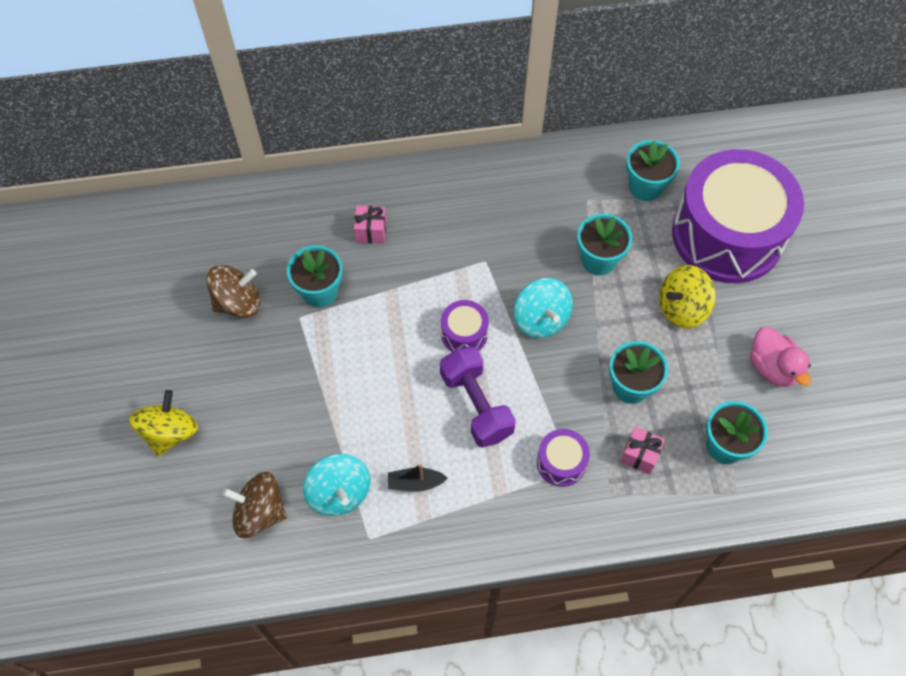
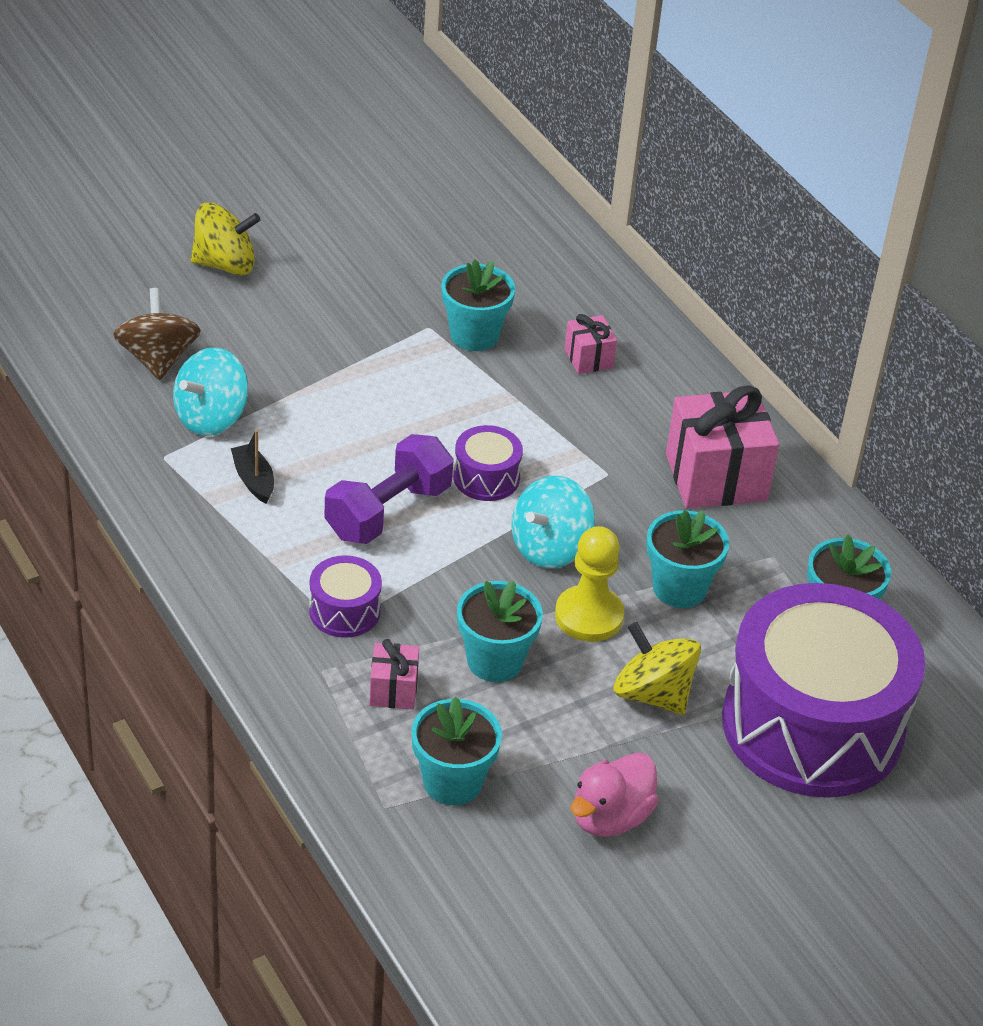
camera: 65 degrees right, 20 degrees down
brown spinning top [207,265,260,318] -> none
none -> yellow pawn [555,526,624,642]
none -> pink gift [666,385,779,509]

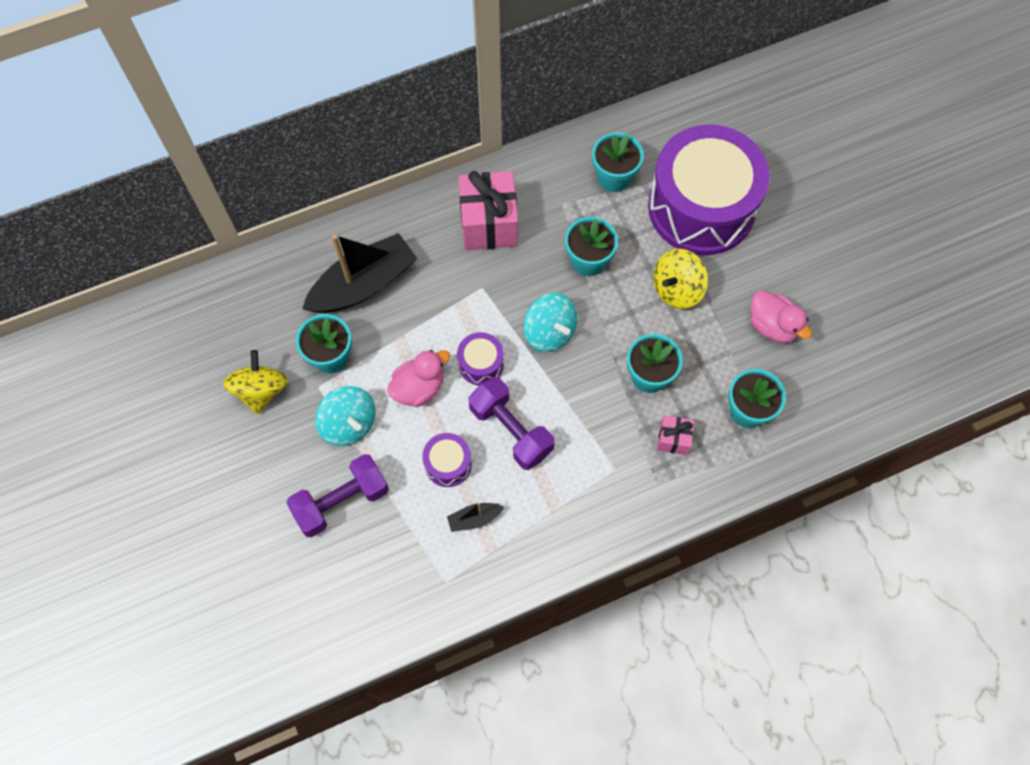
camera: 80 degrees left, 25 degrees up
brown spinning top [113,288,201,380] -> none
turquoise spinning top [173,347,248,436] -> turquoise spinning top moved to [315,386,376,446]
yellow spinning top [191,203,261,275] -> yellow spinning top moved to [223,350,288,414]
purple drum [309,555,382,638] -> purple drum moved to [422,433,472,487]
yellow pawn [555,526,624,642] -> none
pink gift [564,314,617,374] -> black boat [302,233,417,313]
none -> purple dumbbell [286,454,389,537]
none -> pink duck [387,350,450,407]

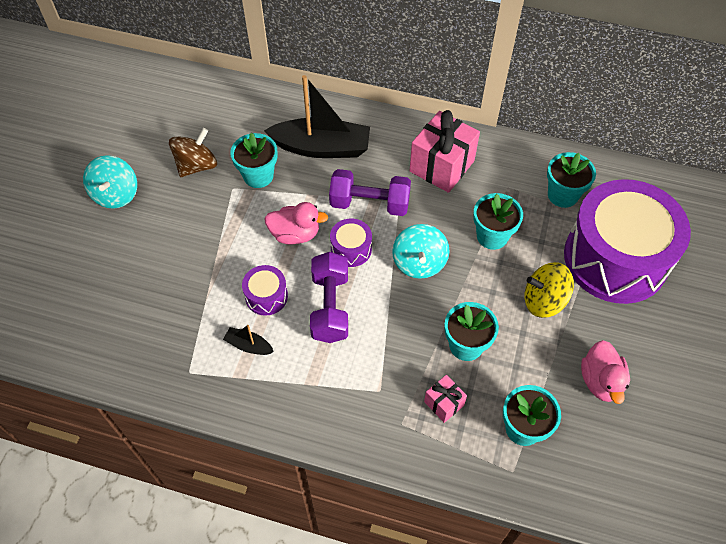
camera: 40 degrees right, 10 degrees down
yellow spinning top [223,350,288,414] -> brown spinning top [169,128,217,177]
purple dumbbell [286,454,389,537] -> purple dumbbell moved to [329,169,411,216]
turquoise spinning top [315,386,376,446] -> turquoise spinning top moved to [83,155,137,209]

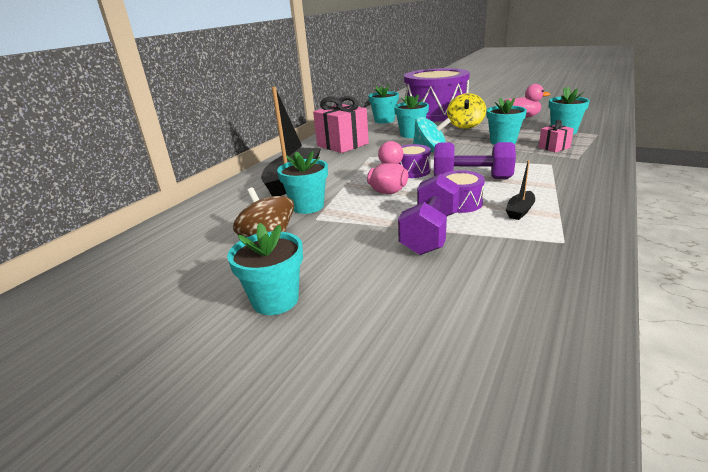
camera: 75 degrees left, 30 degrees down
turquoise spinning top [83,155,137,209] -> turquoise flower pot [227,223,303,315]
purple dumbbell [329,169,411,216] -> purple dumbbell moved to [398,174,460,255]

